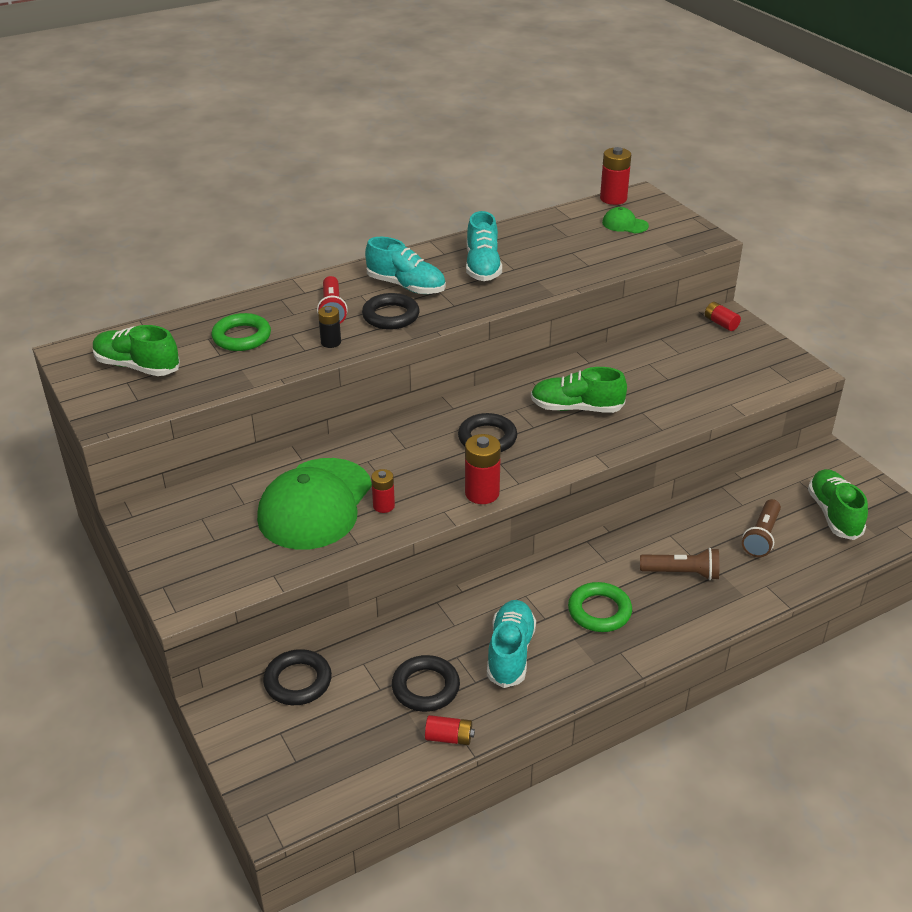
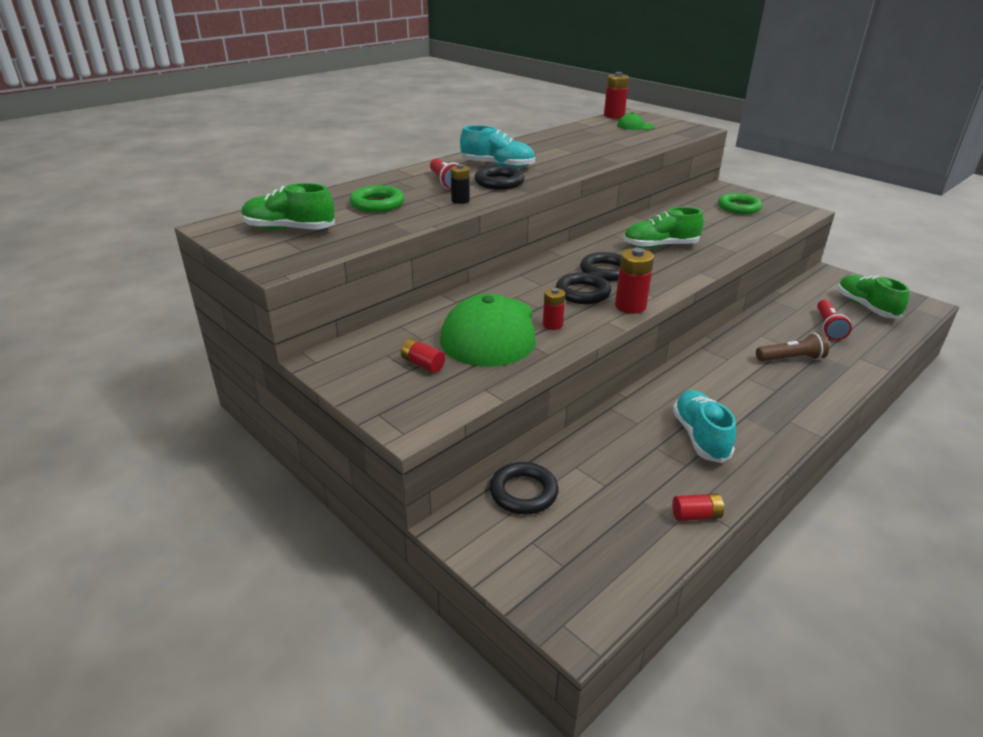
camera: 15 degrees left, 5 degrees down
black ring [392,655,460,712] -> black ring moved to [556,272,611,304]
turquoise shoe [466,211,502,281] -> none
green ring [568,582,632,632] -> green ring moved to [718,193,762,214]
red battery [705,302,741,331] -> red battery moved to [401,338,445,373]
brown flashlight [742,499,781,557] -> red flashlight [817,300,852,340]

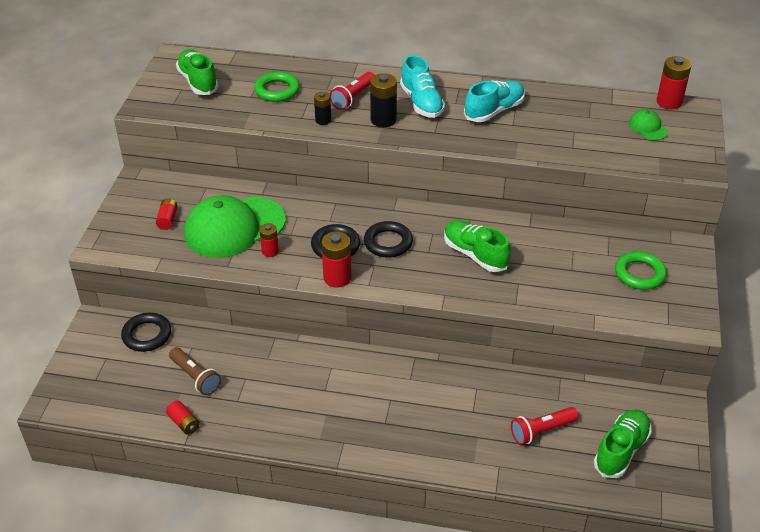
camera: 55 degrees right, 10 degrees up
black ring [474,166,525,190] -> black battery [370,73,397,127]
turquoise shoe [673,390,736,463] -> turquoise shoe moved to [464,80,525,122]
brown flashlight [756,332,829,361] -> brown flashlight moved to [169,347,221,395]

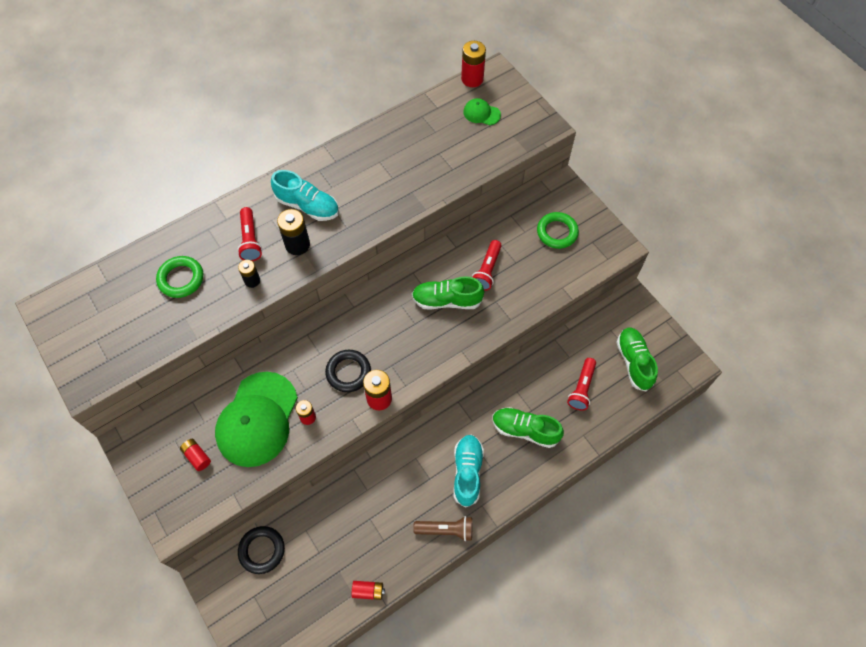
camera: 45 degrees left, 20 degrees up
brown flashlight [169,347,221,395] -> brown flashlight moved to [413,516,472,541]
green shoe [176,49,219,95] -> green shoe moved to [492,407,564,448]
black ring [364,221,413,258] -> none
turquoise shoe [464,80,525,122] -> turquoise shoe moved to [454,435,484,508]
none -> red flashlight [472,240,502,291]

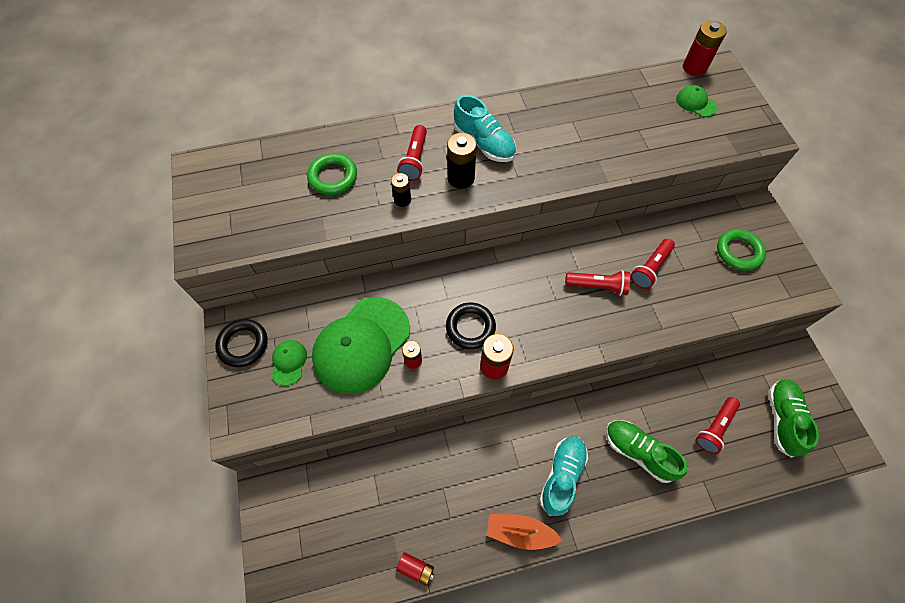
camera: 20 degrees right, 0 degrees up
red battery [180,439,211,471] -> green cap [272,340,307,386]
black ring [238,526,285,574] -> black ring moved to [215,319,268,367]
green shoe [412,276,484,310] -> red flashlight [565,270,630,296]
brown flashlight [413,516,472,541] -> orange boat [487,514,562,550]

